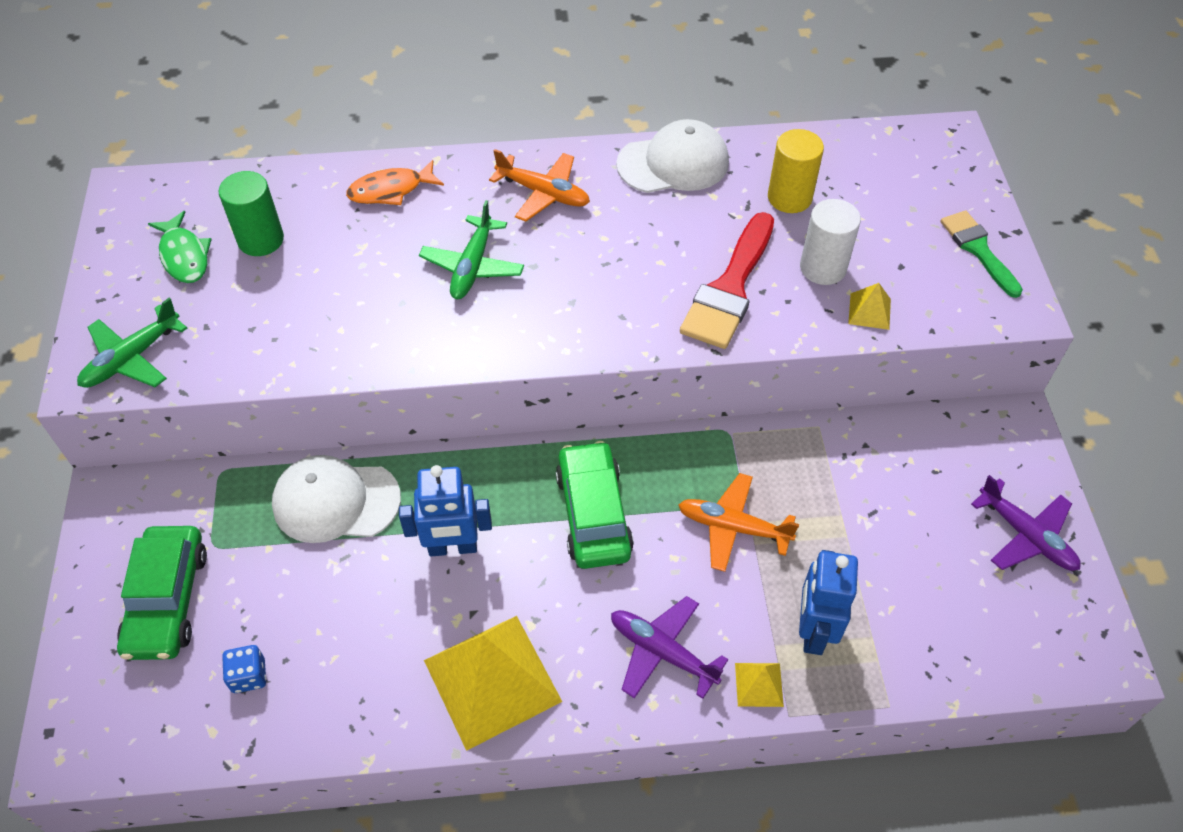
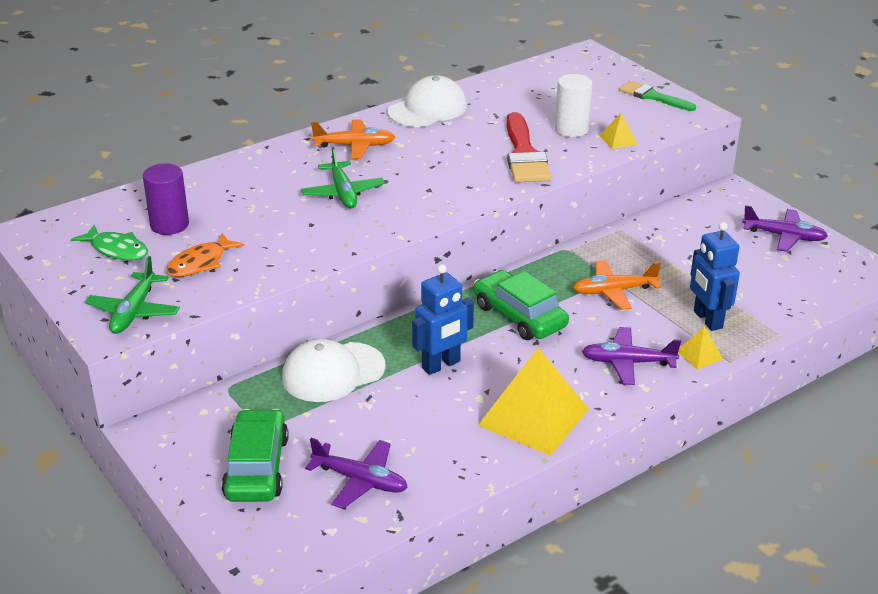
camera: 30 degrees left, 20 degrees down
green car [117,526,207,660] -> green car turned 150 degrees counterclockwise [222,409,288,502]
green cylinder [218,171,284,256] -> purple cylinder [143,163,189,235]
blue dice [222,645,266,693] -> purple plane [305,438,408,509]
orange fish [346,160,444,205] -> orange fish moved to [166,233,245,277]
yellow cylinder [768,129,824,213] -> none

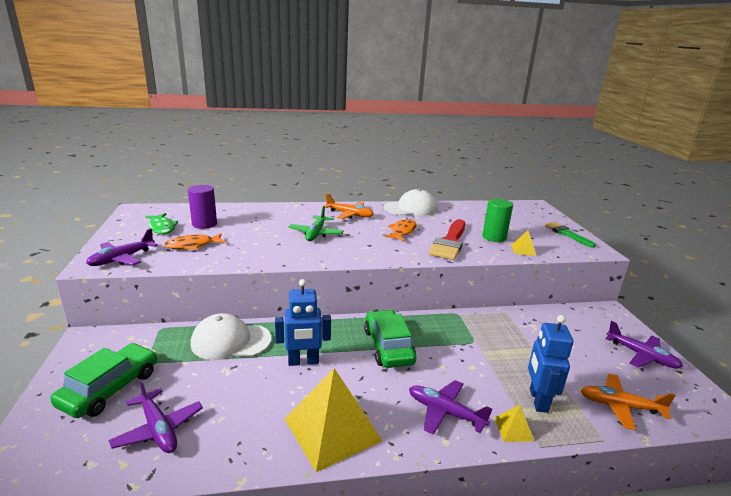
camera: 25 degrees right, 10 degrees down
green plane [85,256,180,334] -> purple plane [86,228,158,266]
white cylinder [555,74,592,137] -> green cylinder [482,199,513,242]
orange plane [573,260,661,310] -> orange plane moved to [581,374,676,430]
none -> orange fish [385,218,417,241]

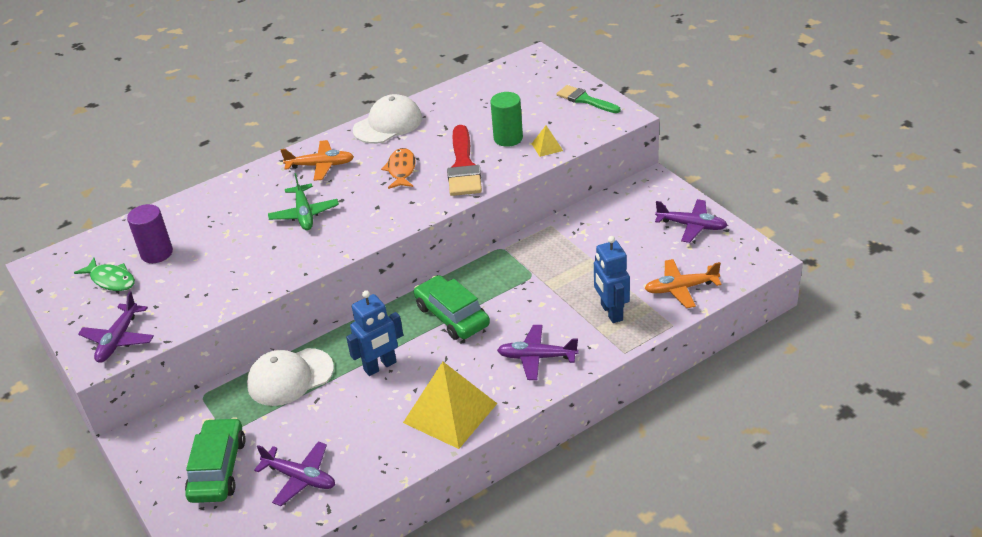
camera: 20 degrees left, 15 degrees up
orange fish [164,233,225,250] -> none
yellow pyramid [494,405,534,442] -> none

